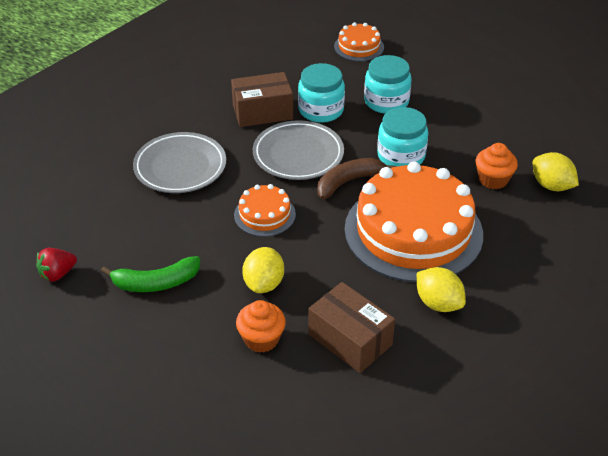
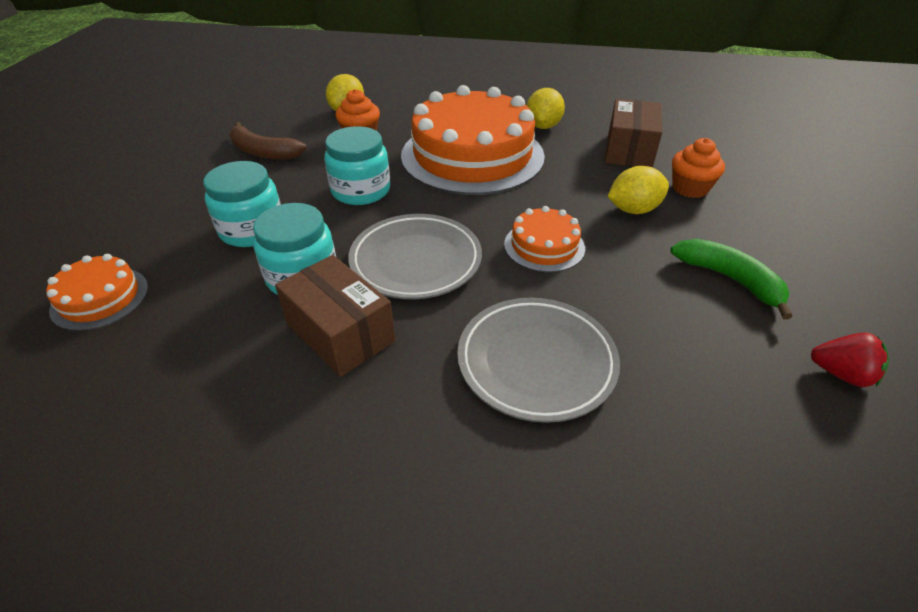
camera: 120 degrees left, 0 degrees up
brown banana [317,158,396,199] -> brown banana moved to [230,122,307,160]

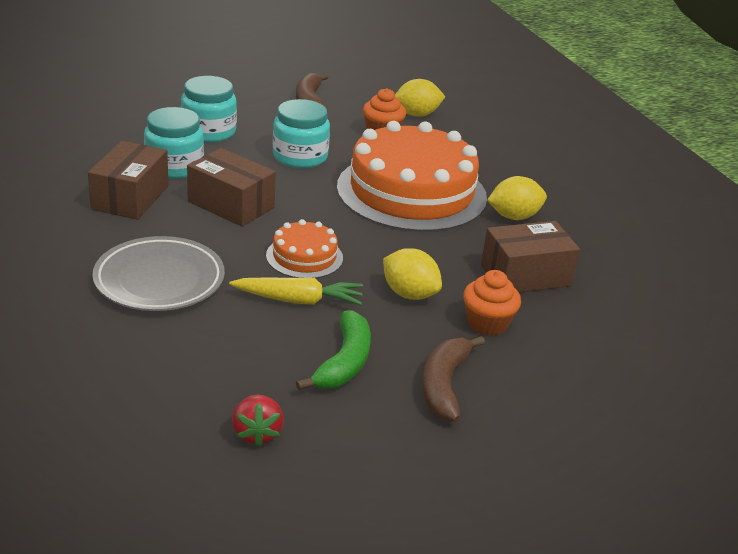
camera: 55 degrees right, 10 degrees down
orange cake [46,254,148,331] -> none
grey plate [348,214,482,299] -> brown box [187,148,276,227]
none -> yellow carrot [229,278,363,305]
none -> brown banana [422,336,485,422]

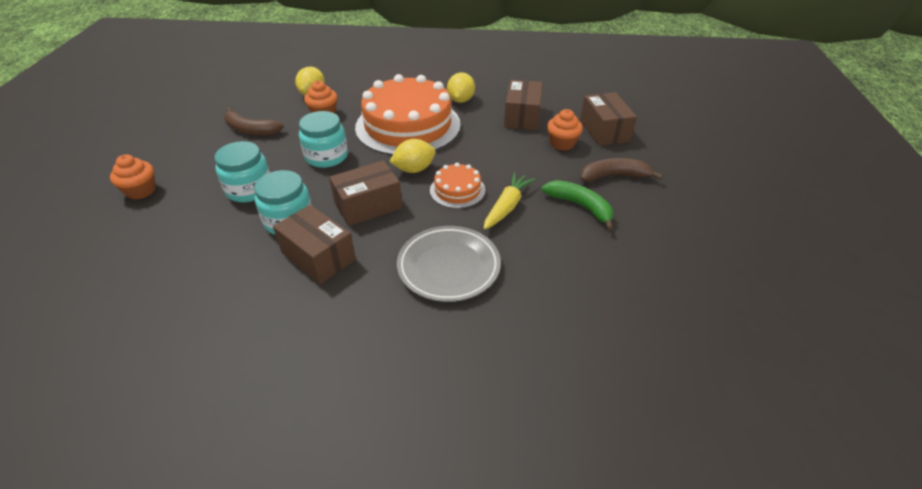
camera: 60 degrees left, 10 degrees up
red strawberry [232,395,284,447] -> none
yellow lemon [383,248,442,300] -> yellow lemon moved to [389,139,436,173]
brown banana [422,336,485,422] -> brown banana turned 135 degrees clockwise [580,158,663,182]
none -> orange cupcake [110,154,156,200]
none -> brown box [580,92,637,146]

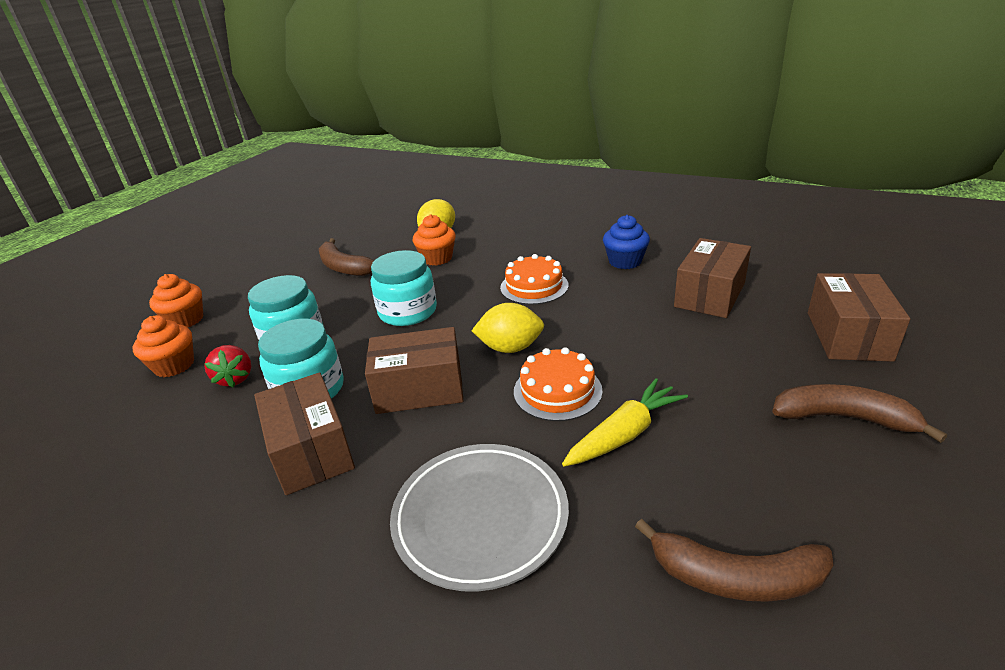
camera: 25 degrees right, 10 degrees down
orange cake [355,74,461,155] -> orange cake [500,254,568,305], size x0.46
yellow lemon [447,72,475,103] -> blue cupcake [603,215,650,269]
green banana [541,180,613,230] -> none
orange cupcake [547,109,583,151] -> orange cupcake moved to [132,315,194,377]
none -> red strawberry [204,345,251,387]
none -> brown banana [635,519,833,602]

